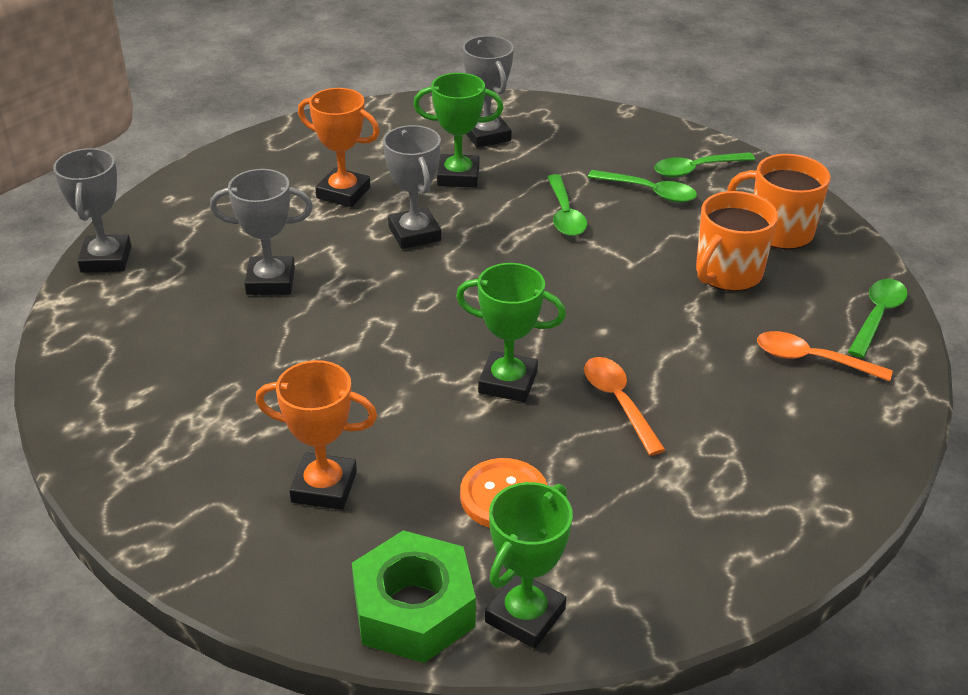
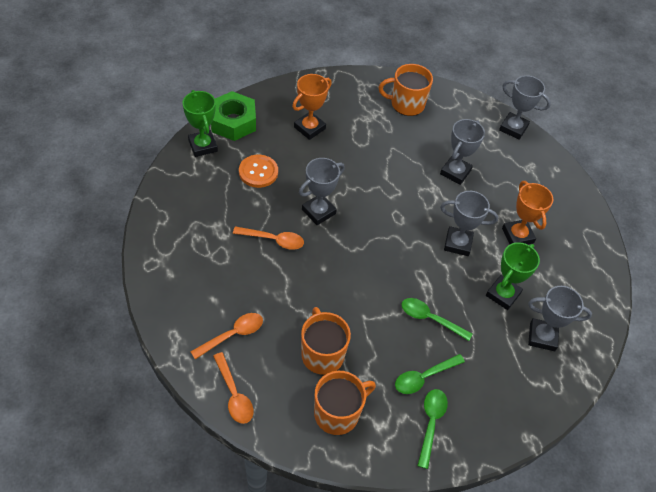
camera: 120 degrees right, 15 degrees up
orange trophy [298,88,380,207] -> orange trophy turned 75 degrees counterclockwise [502,181,553,244]
green trophy [456,263,566,402] -> grey trophy [299,158,345,225]
green spoon [848,279,908,358] -> orange spoon [213,352,253,424]
none -> orange mug [379,64,433,116]

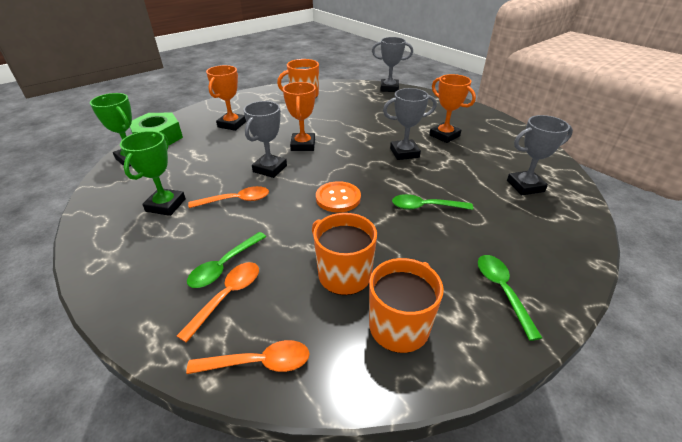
camera: 20 degrees left, 15 degrees down
orange spoon [213,352,253,424] -> orange spoon turned 45 degrees counterclockwise [186,340,310,374]
orange button [239,155,278,188] -> orange button moved to [316,181,361,213]
green spoon [395,354,465,394] -> green spoon moved to [187,232,266,288]
grey trophy [440,119,485,185] -> none
green trophy [486,242,540,310] -> green trophy moved to [120,131,186,216]
none -> orange trophy [283,82,316,151]

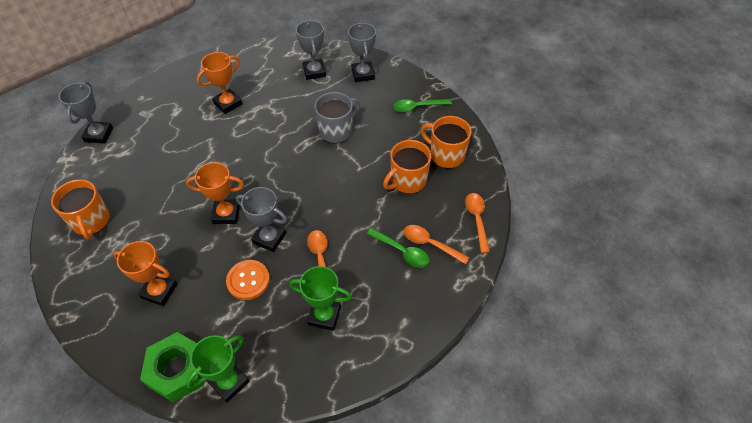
camera: 90 degrees left, 15 degrees up
orange button [316,181,361,213] -> orange button moved to [226,260,270,300]
grey trophy [383,88,437,160] -> grey trophy moved to [348,23,376,82]
green spoon [392,194,473,210] -> grey mug [314,92,360,143]

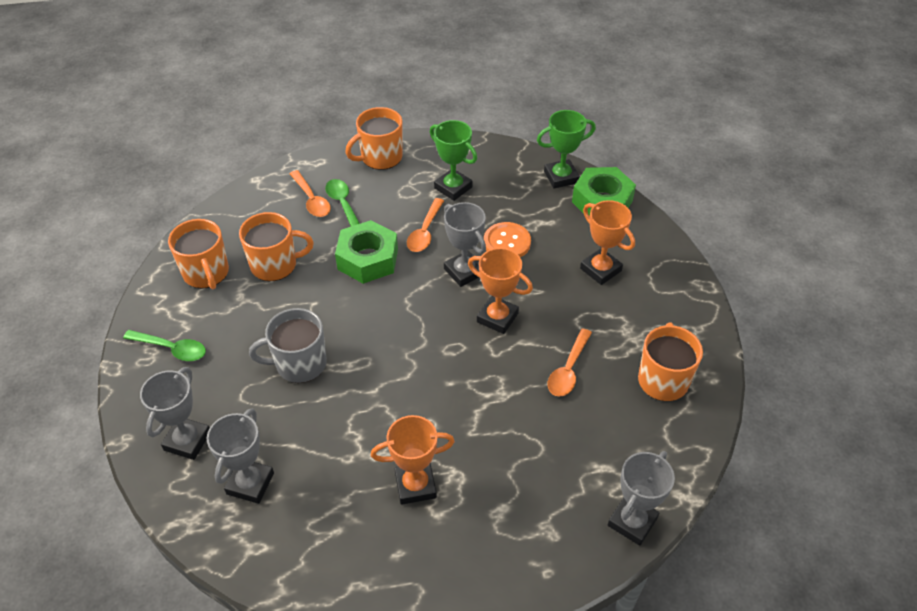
camera: 150 degrees left, 5 degrees down
orange spoon [465,193,490,253] -> orange spoon moved to [548,328,592,397]
none -> green nut [335,220,398,284]
none -> orange mug [345,107,402,170]

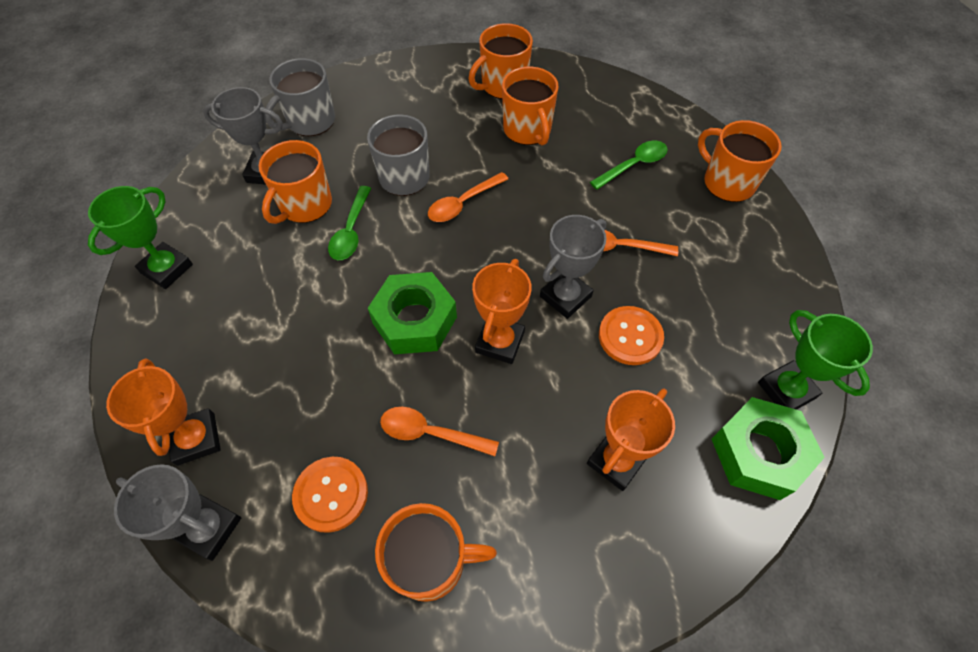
camera: 80 degrees right, 10 degrees up
green spoon [123,330,206,361] -> green spoon moved to [328,186,371,260]
grey trophy [140,367,210,460] -> grey mug [265,58,335,136]
orange spoon [290,170,331,217] -> orange spoon moved to [428,172,508,222]
green nut [335,220,398,284] -> green nut moved to [368,272,457,354]
orange trophy [371,415,455,505] -> orange trophy moved to [106,358,221,466]
green trophy [430,120,477,201] -> green trophy moved to [88,186,193,289]
none -> orange mug [259,140,332,224]
none -> orange button [292,457,368,533]

